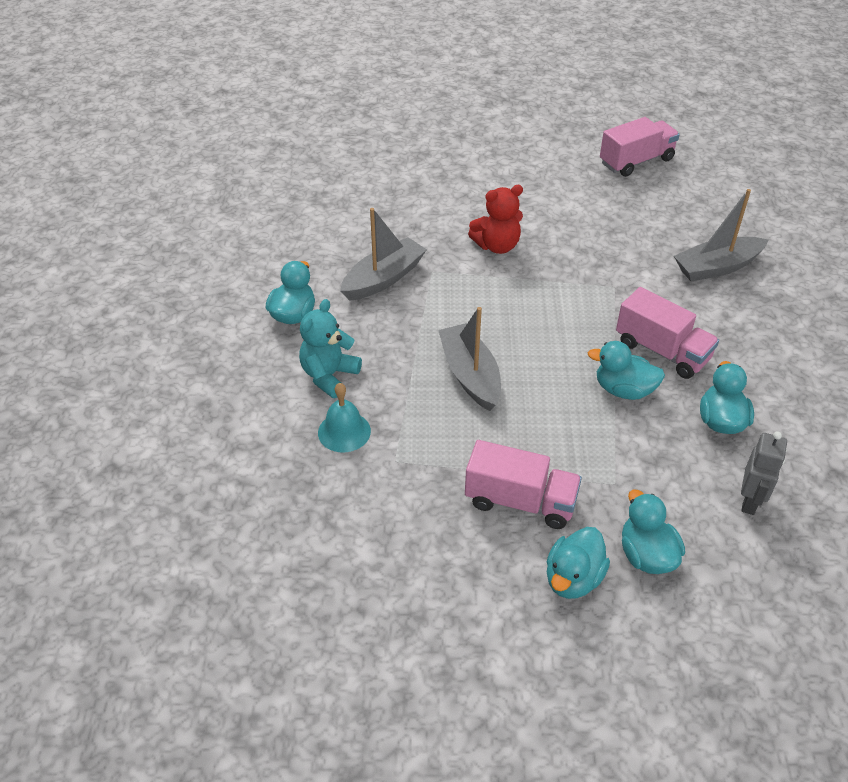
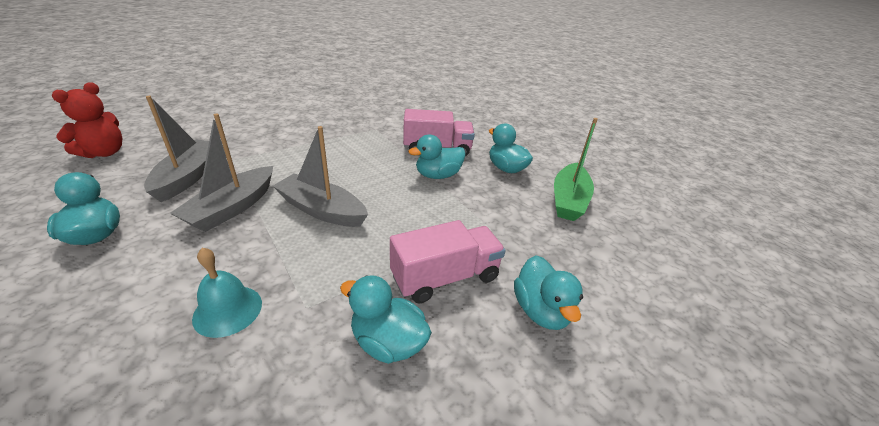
camera: 45 degrees left, 10 degrees down
turquoise teddy bear [299,299,362,398] -> none
red teddy bear [468,185,523,254] -> red teddy bear moved to [52,82,122,158]
pink truck [600,117,680,177] -> none
turquoise duck [622,490,685,574] -> turquoise duck moved to [340,275,432,364]
grey boat [674,189,768,281] -> grey boat moved to [170,113,273,232]
grey robot [741,431,787,515] -> green boat [554,118,598,221]

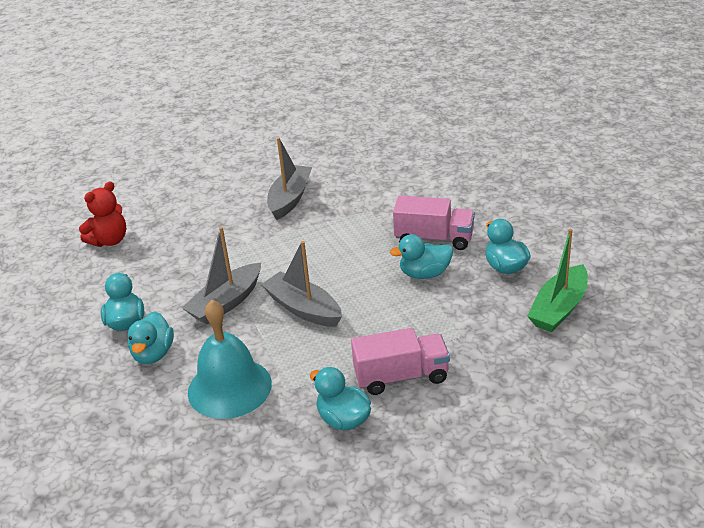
camera: 20 degrees right, 0 degrees up
grey boat [144,96,209,202] -> grey boat moved to [267,137,312,220]
turquoise bell [192,248,262,338] -> turquoise bell [188,300,272,419], size x1.77
turquoise duck [514,255,583,330] -> turquoise duck moved to [128,311,174,364]

